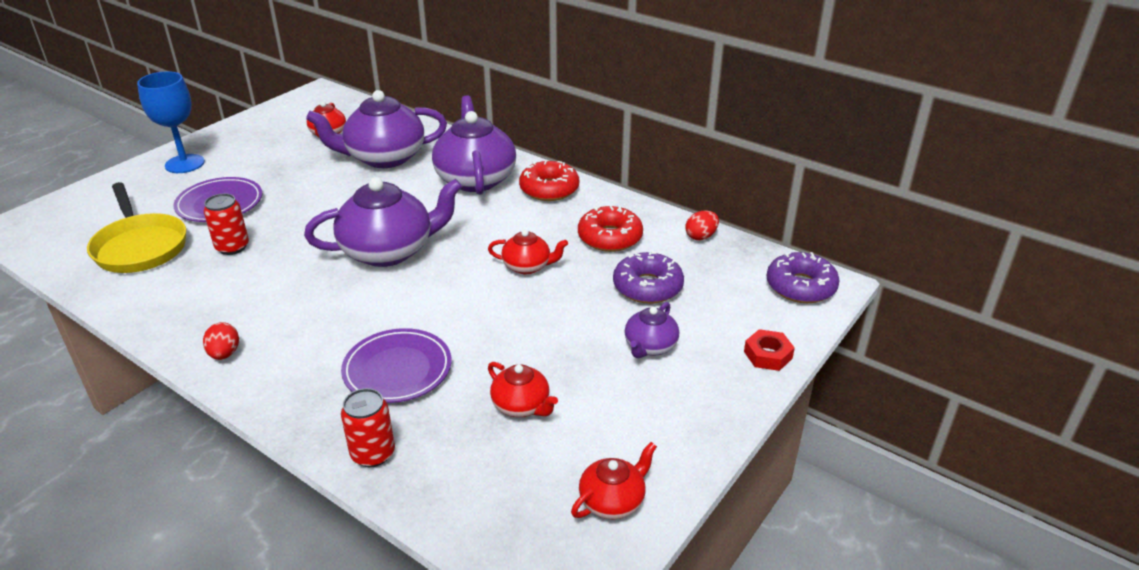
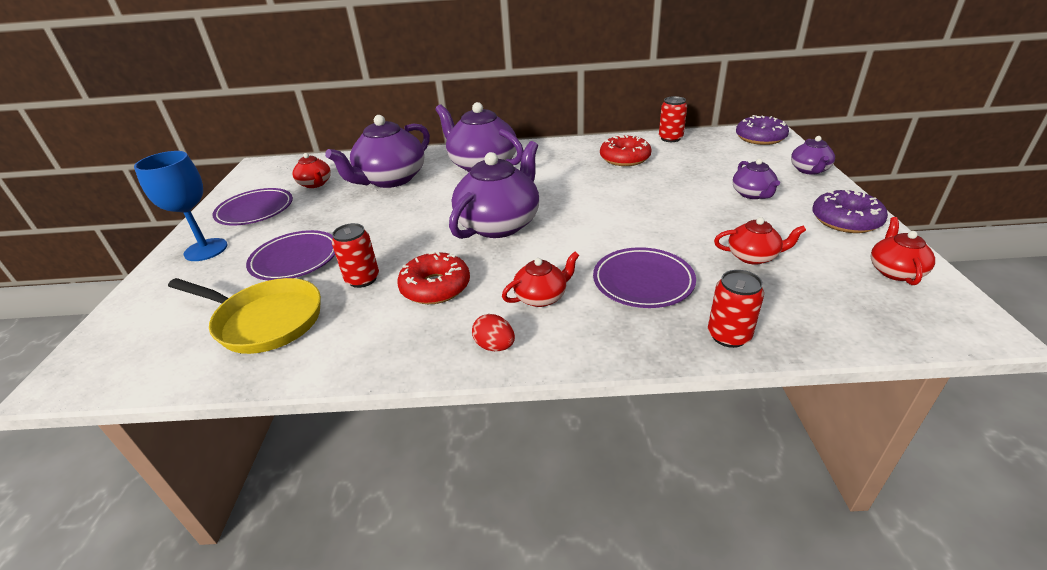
camera: 35 degrees left, 0 degrees up
red teapot [488,230,568,274] -> red teapot moved to [502,252,579,307]
red donut [519,161,579,201] -> red donut moved to [397,252,470,304]
purple donut [613,251,684,304] -> purple donut moved to [812,189,888,233]
red egg [686,210,719,240] -> red can [659,96,687,142]
red nut [744,329,795,371] -> purple teapot [791,136,835,175]
none -> purple plate [212,188,293,225]

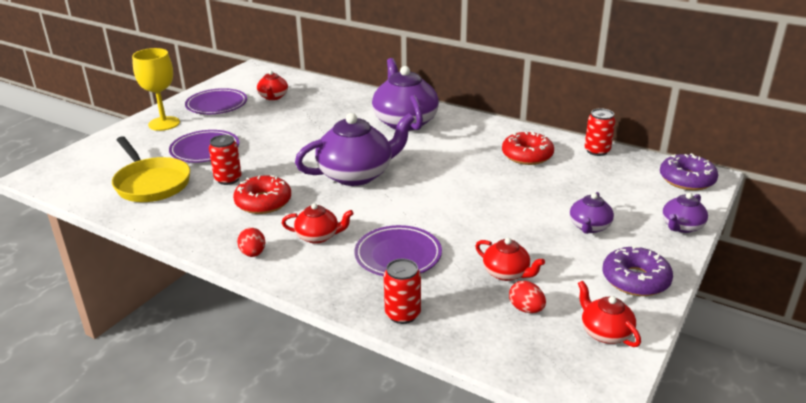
camera: 30 degrees right, 5 degrees down
blue goblet [134,151,228,261] -> yellow goblet [132,48,180,131]
purple teapot [325,115,430,188] -> none
red teapot [871,217,935,285] -> red teapot turned 75 degrees counterclockwise [578,281,641,347]
none -> red egg [509,281,546,313]

